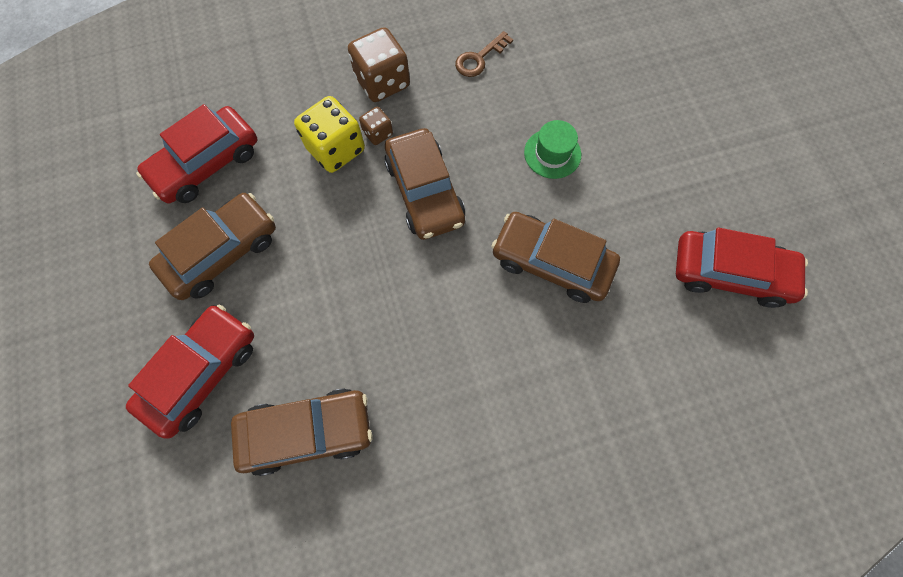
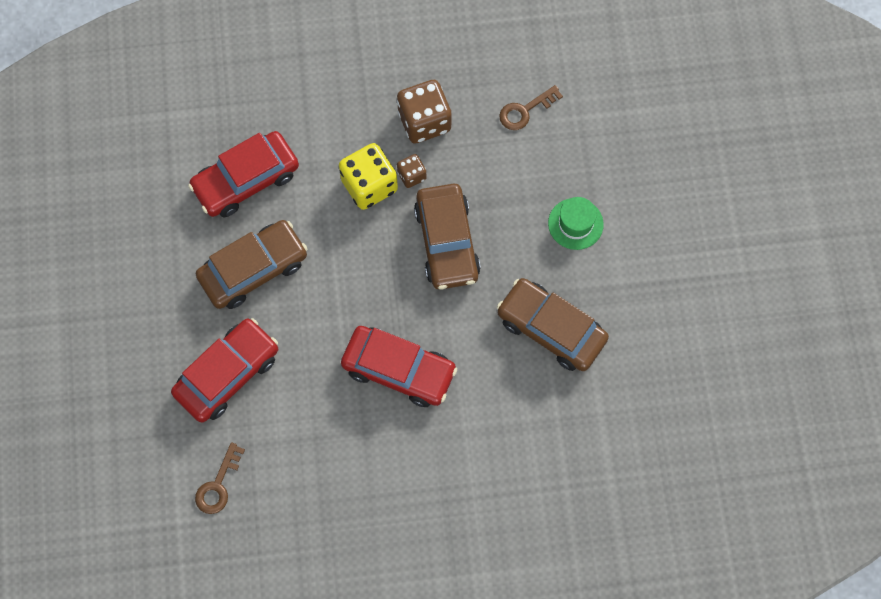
camera: 10 degrees right, 0 degrees up
brown car [231,389,372,476] -> none
red car [676,228,808,308] -> red car moved to [341,326,457,407]
none -> brown key [195,442,245,514]

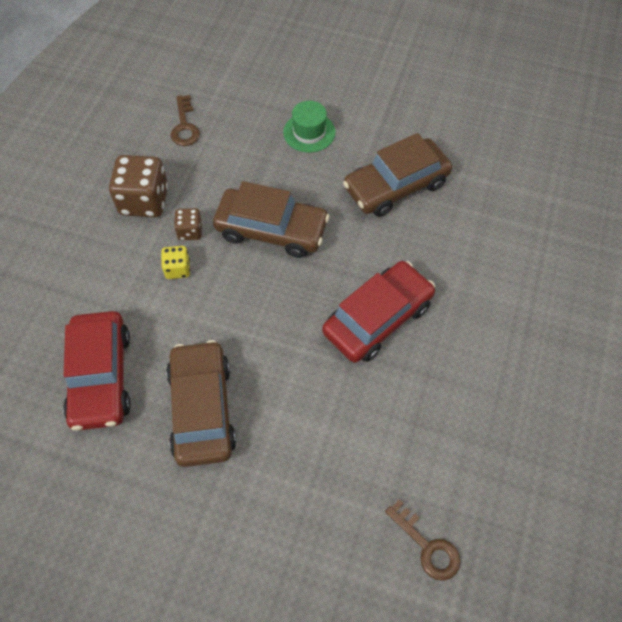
camera: 65 degrees left, 10 degrees down
red car [171,318,278,422] -> none
yellow dice [339,143,398,210] -> yellow dice [161,246,190,279], size x0.52

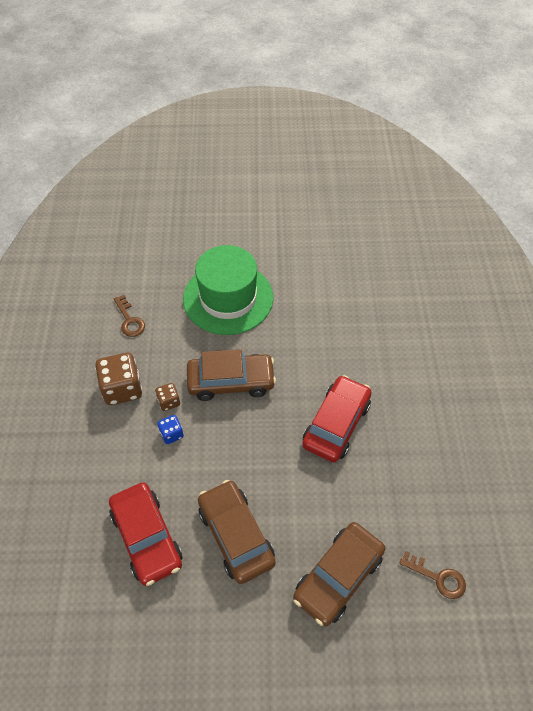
camera: 20 degrees left, 5 degrees down
yellow dice [161,246,190,279] -> blue dice [157,415,184,444]
green hat [283,101,336,153] -> green hat [183,245,273,335], size x2.19
brown car [343,133,452,217] -> brown car moved to [293,522,385,626]

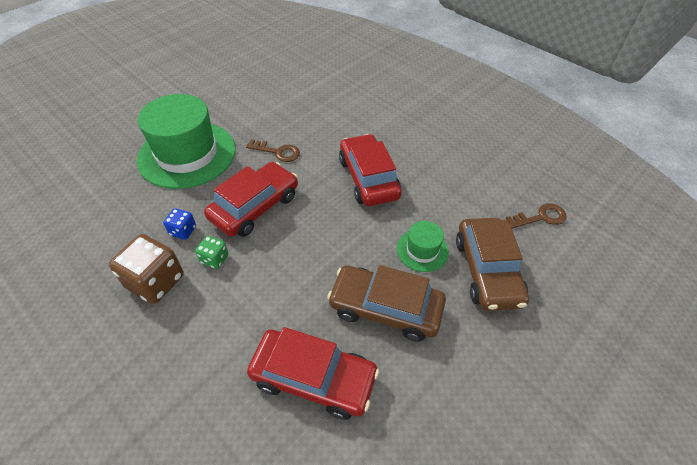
camera: 45 degrees left, 5 degrees down
brown key [114,295,145,337] -> brown key moved to [246,139,300,162]
brown dice [155,383,180,411] -> green dice [195,236,229,269]
blue dice [157,415,184,444] -> blue dice moved to [163,208,196,240]
brown car [187,349,276,401] -> red car [204,162,298,237]
none -> green hat [396,221,449,272]

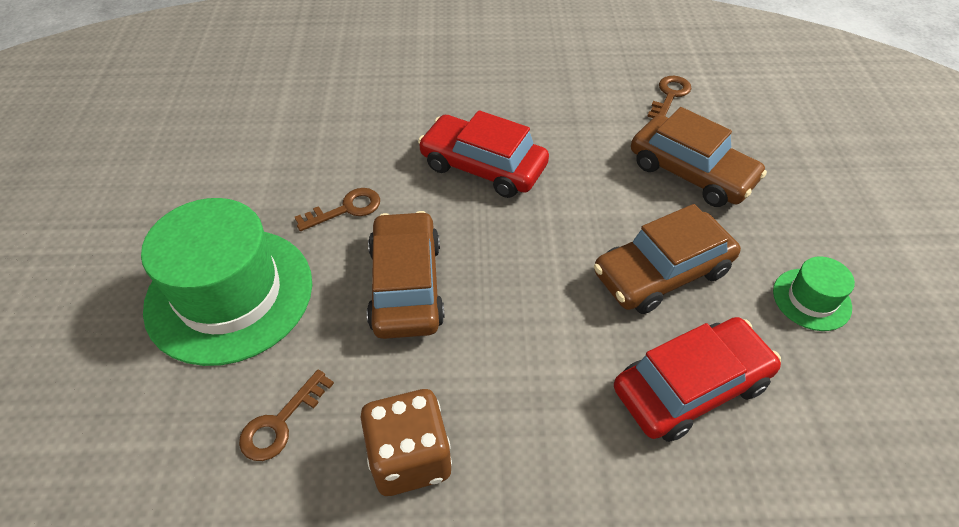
camera: 45 degrees left, 0 degrees up
blue dice [163,208,196,240] -> none
green dice [195,236,229,269] -> none
red car [204,162,298,237] -> brown car [367,211,445,339]
green hat [396,221,449,272] -> green hat moved to [773,257,855,331]
none -> brown key [239,369,334,461]

